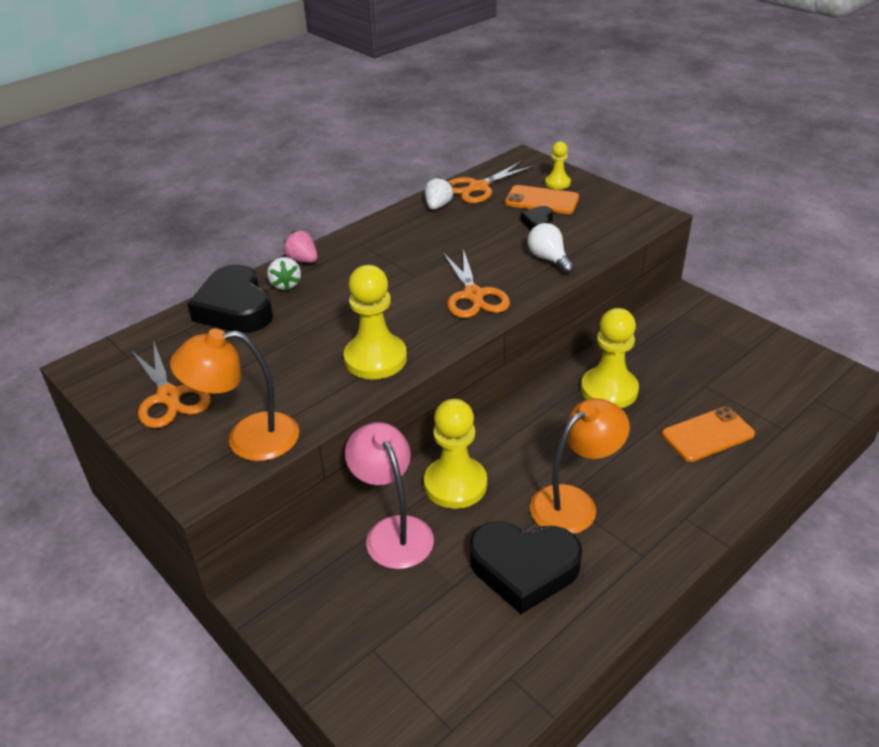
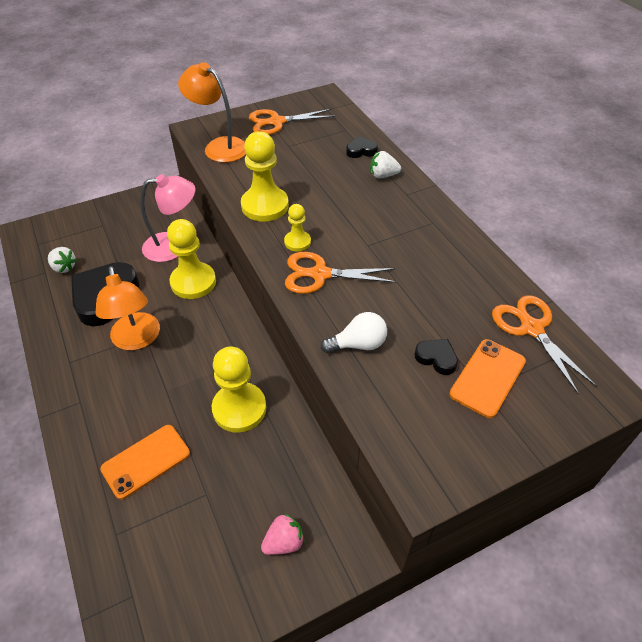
camera: 105 degrees right, 10 degrees up
orange lamp [170,329,299,461] -> orange lamp turned 60 degrees counterclockwise [178,62,246,163]
black heart [187,264,273,333] -> black heart [346,137,378,158], size x0.46
pink strawberry [283,230,317,263] -> pink strawberry moved to [261,513,305,555]
white strawberry [425,177,453,210] -> white strawberry moved to [48,247,77,273]
yellow pawn [545,141,571,189] -> yellow pawn moved to [284,204,311,251]
orange phone [662,407,755,462] -> orange phone turned 60 degrees clockwise [100,425,190,500]

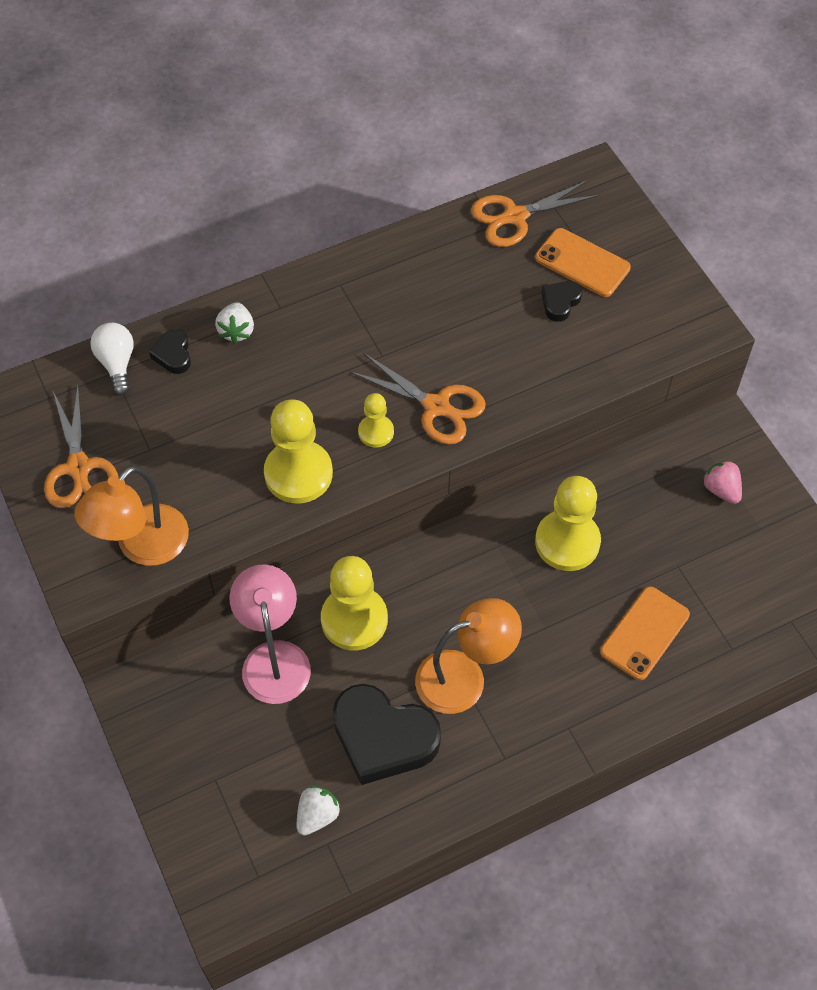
camera: 90 degrees left, 10 degrees up
orange phone [100,425,190,500] -> orange phone turned 75 degrees clockwise [600,586,690,680]
orange scissors [285,252,397,294] -> orange scissors turned 60 degrees counterclockwise [350,353,486,445]
white light bulb [321,312,387,353] -> white light bulb moved to [90,323,134,395]

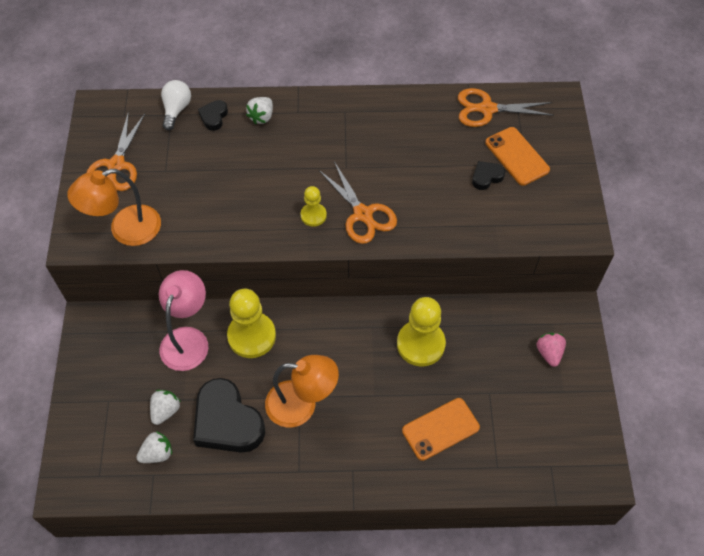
camera: 25 degrees right, 0 degrees up
yellow pawn [264,399,333,503] -> none
none -> white strawberry [150,390,181,425]

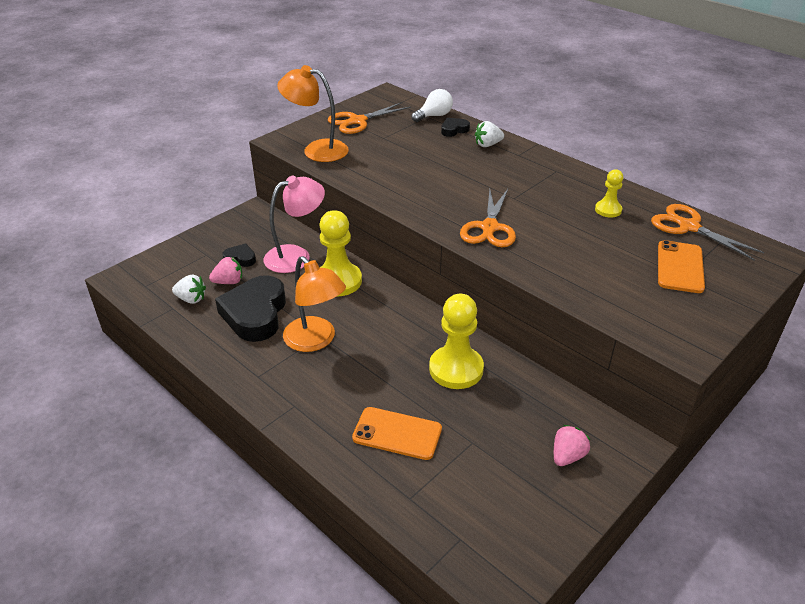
camera: 45 degrees right, 20 degrees down
white strawberry [150,390,181,425] -> pink strawberry [209,257,242,284]
yellow pawn [301,186,327,227] -> yellow pawn moved to [595,169,623,218]
black heart [472,161,505,190] -> black heart moved to [222,243,256,267]

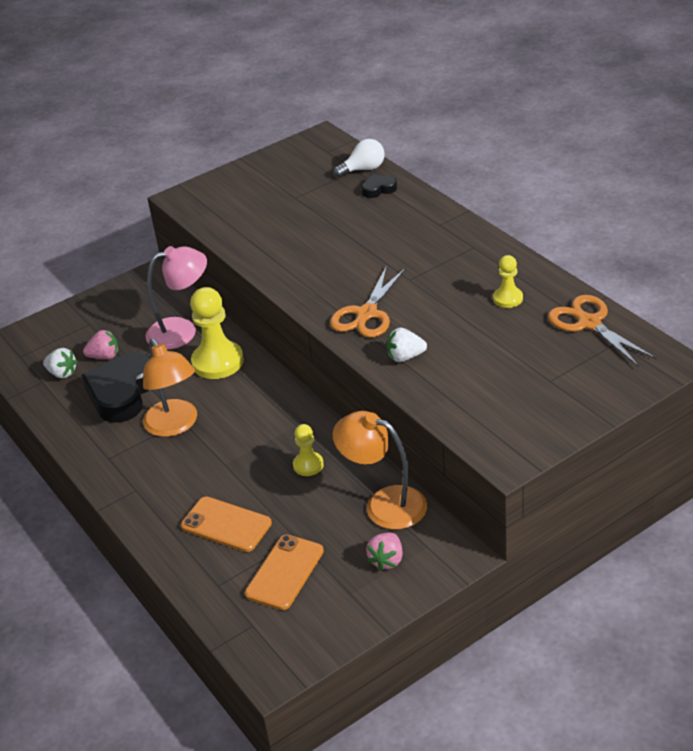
camera: 15 degrees right, 0 degrees up
black heart [222,243,256,267] -> none
orange lamp [277,65,349,162] -> orange lamp moved to [333,411,427,529]
orange scissors [328,102,411,134] -> none
yellow pawn [429,294,484,389] -> yellow pawn [293,424,324,476], size x0.53
white strawberry [475,121,504,147] -> white strawberry moved to [387,328,427,362]
pink strawberry [554,425,590,466] -> pink strawberry turned 150 degrees clockwise [366,533,403,571]
orange phone [658,240,705,293] -> orange phone moved to [245,535,324,610]

